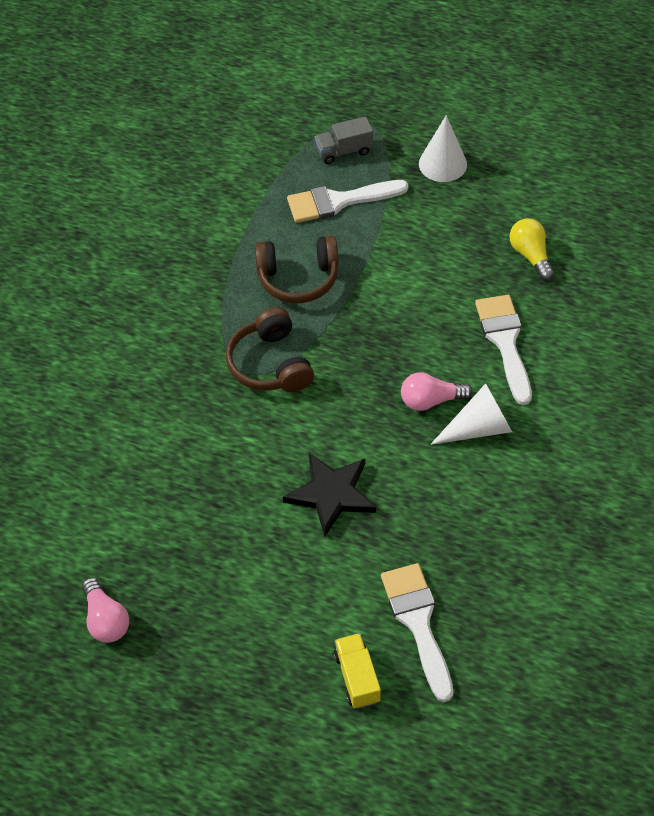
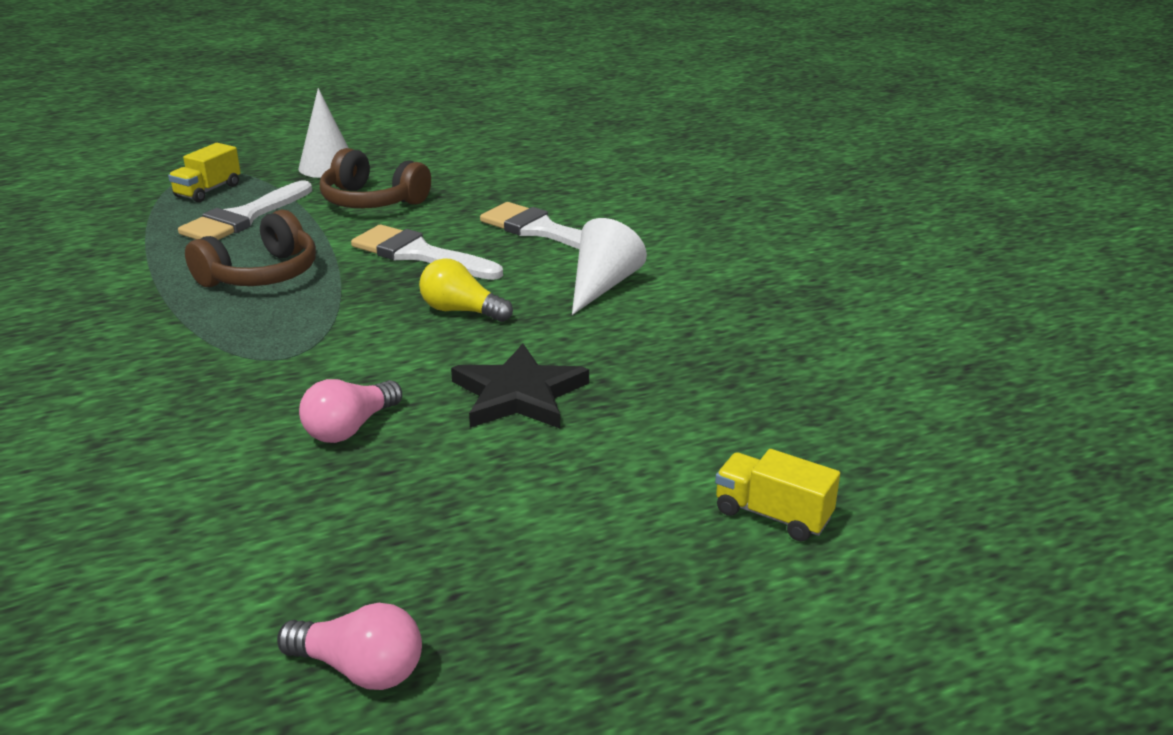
camera: 45 degrees left, 25 degrees down
brown headphones [226,307,314,392] -> brown headphones moved to [320,148,431,208]
grey truck [315,116,373,164] -> yellow truck [168,143,241,202]
white brush [381,563,453,702] -> white brush moved to [351,225,503,280]
pink light bulb [401,372,473,411] -> pink light bulb moved to [299,379,402,443]
yellow light bulb [509,218,554,281] -> yellow light bulb moved to [419,258,513,322]

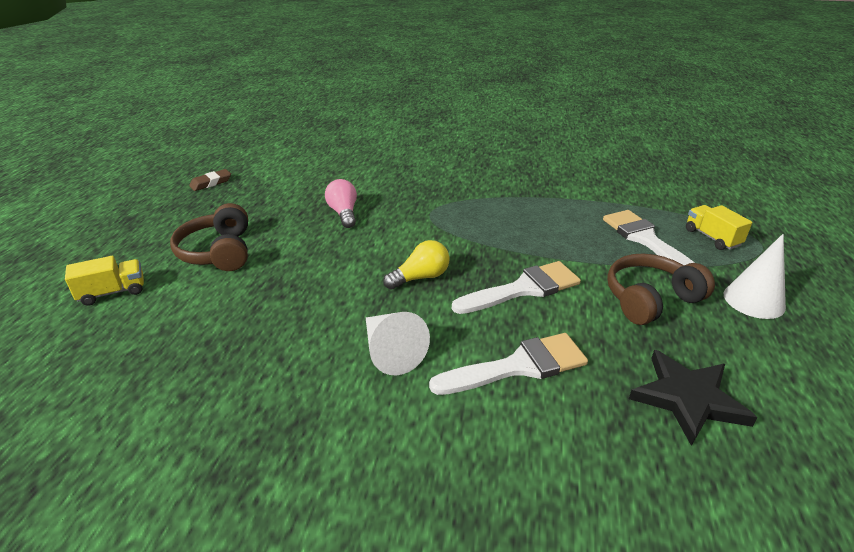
camera: 125 degrees right, 5 degrees up
brown headphones [185,209,316,287] -> brown headphones moved to [170,203,248,271]
pink light bulb [277,603,422,690] -> brown eraser [189,169,231,191]
black star [451,343,589,428] -> black star moved to [629,350,758,446]

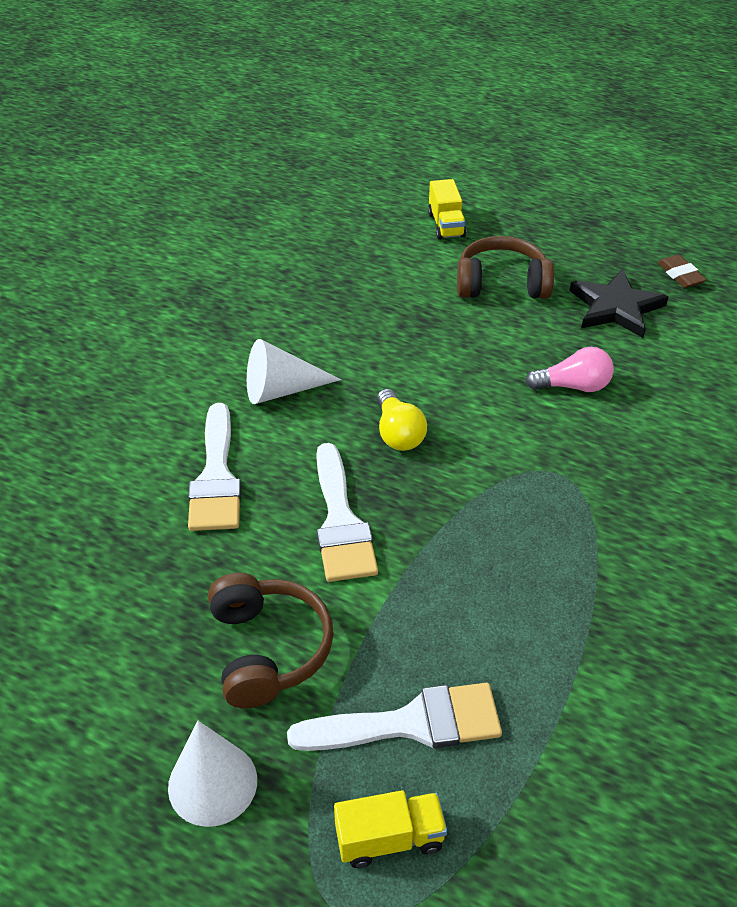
camera: 105 degrees right, 10 degrees up
black star [629,350,758,446] -> black star moved to [569,269,669,338]

